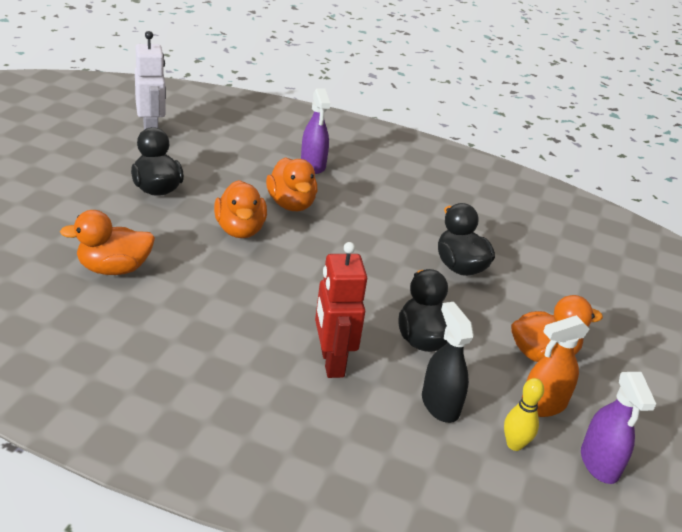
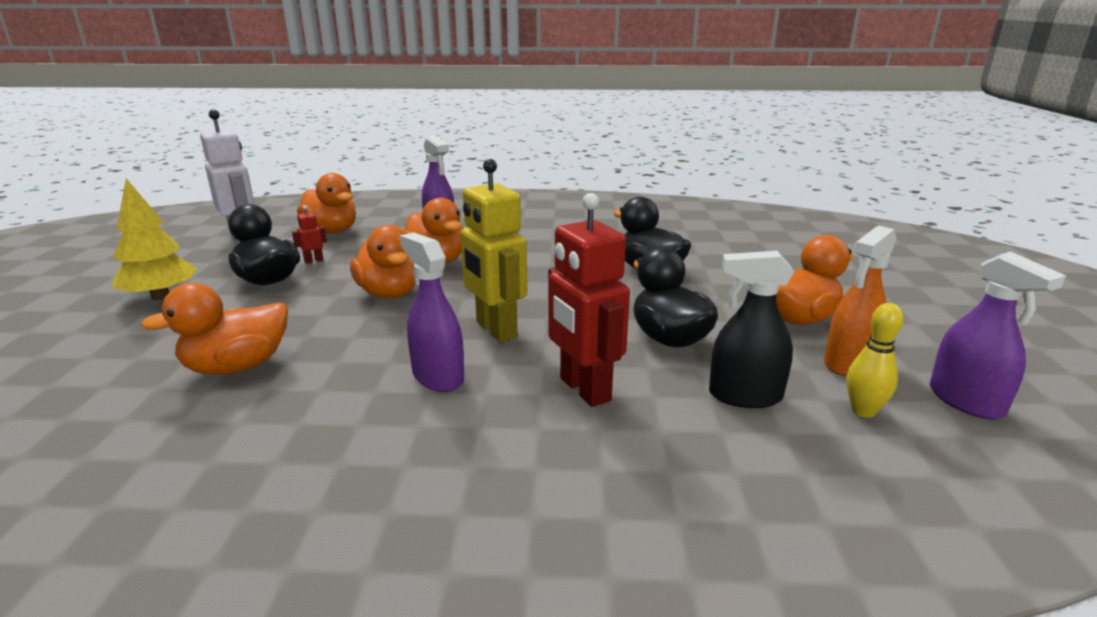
camera: 15 degrees left, 10 degrees down
black spray bottle [422,302,474,423] -> black spray bottle turned 45 degrees counterclockwise [709,251,794,408]
none -> yellow tree [113,178,197,300]
none -> red robot [292,205,327,264]
none -> orange duck [297,173,356,233]
none -> purple spray bottle [400,232,464,392]
none -> yellow robot [460,159,527,342]

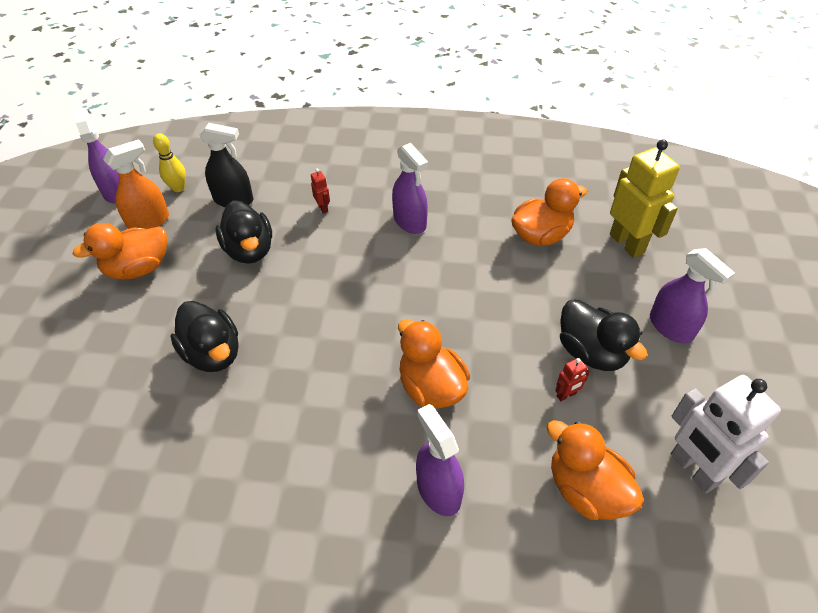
camera: 175 degrees left, 25 degrees up
yellow tree [113,178,197,300] -> purple spray bottle [650,248,735,343]
orange duck [350,225,415,299] -> none
yellow robot [460,159,527,342] -> yellow robot moved to [610,139,680,258]
red robot [548,193,630,407] -> red robot [311,169,330,214], size x0.42

